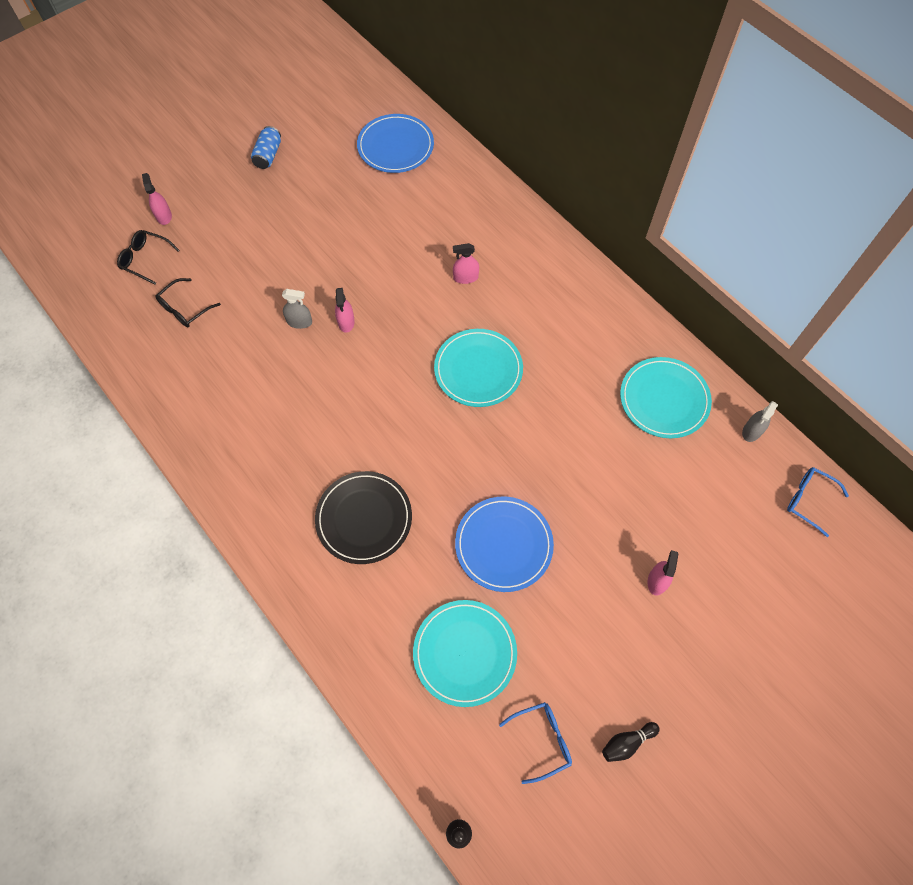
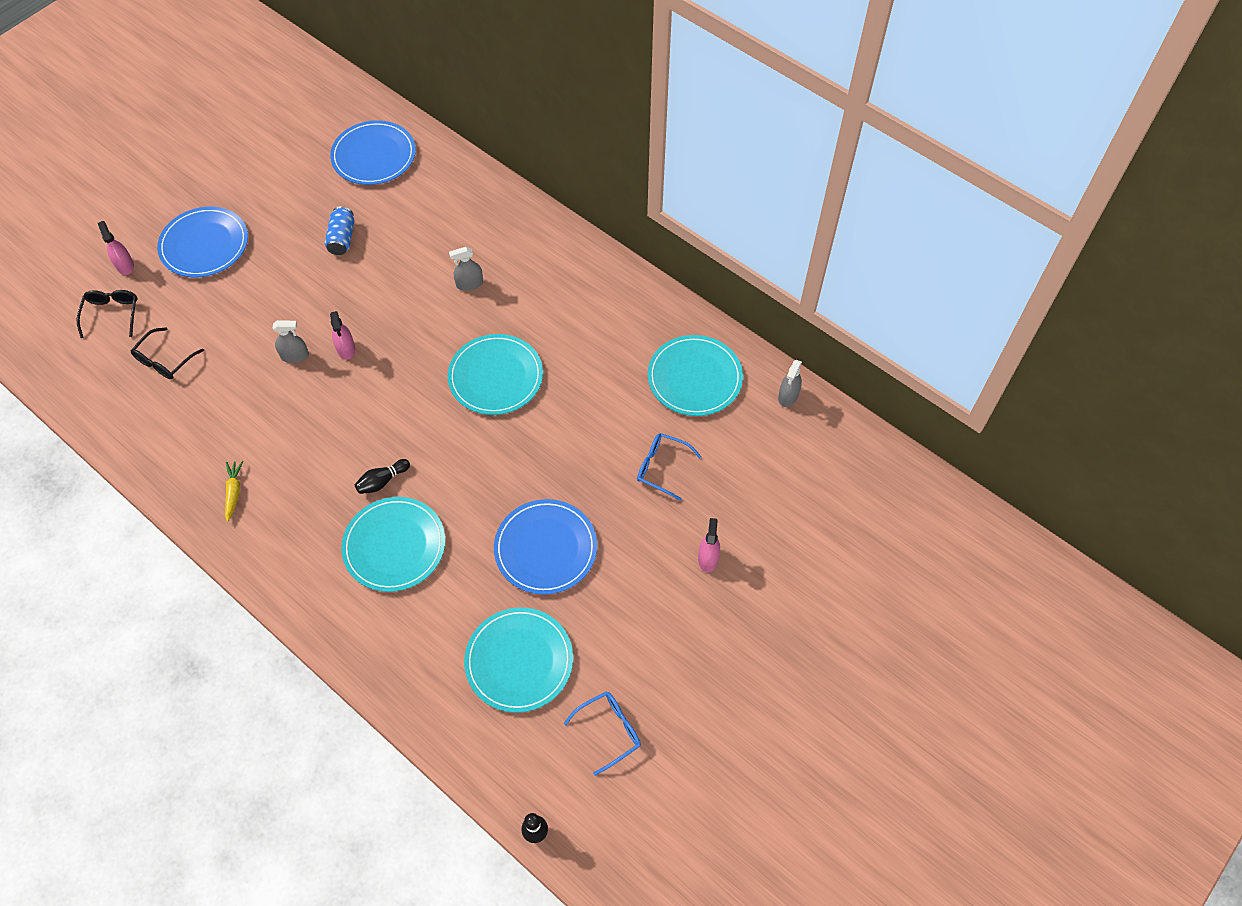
camera: 10 degrees left, 5 degrees down
black glasses [117,230,180,285] -> black glasses turned 75 degrees clockwise [77,290,137,338]
blue can [251,126,281,169] -> blue can moved to [325,206,354,255]
black plate [315,471,412,564] -> turquoise plate [341,497,445,592]
pink spray bottle [453,243,479,284] -> grey spray bottle [449,247,483,291]
black bowling pin [602,722,660,762] -> black bowling pin moved to [355,459,410,494]
blue glasses [787,467,849,537] -> blue glasses moved to [637,433,701,501]
none -> blue plate [157,207,248,277]
none -> yellow carrot [225,461,244,522]

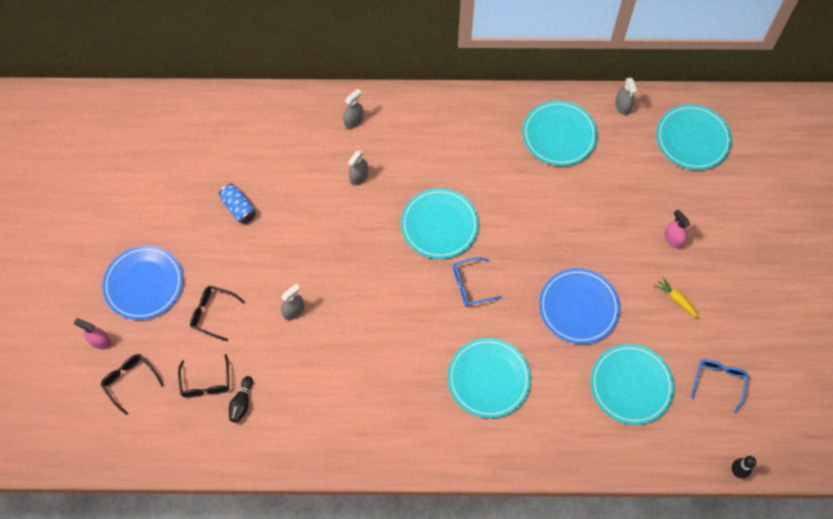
camera: 40 degrees left, 5 degrees up
yellow carrot [225,461,244,522] -> yellow carrot moved to [654,277,700,318]
blue plate [330,120,416,185] -> none
pink spray bottle [330,311,355,360] -> none
black bowling pin [355,459,410,494] -> black bowling pin moved to [229,376,253,423]
blue glasses [637,433,701,501] -> blue glasses moved to [453,257,502,306]
none -> black glasses [190,286,245,341]
none -> grey spray bottle [343,89,363,129]
none -> turquoise plate [656,104,732,170]

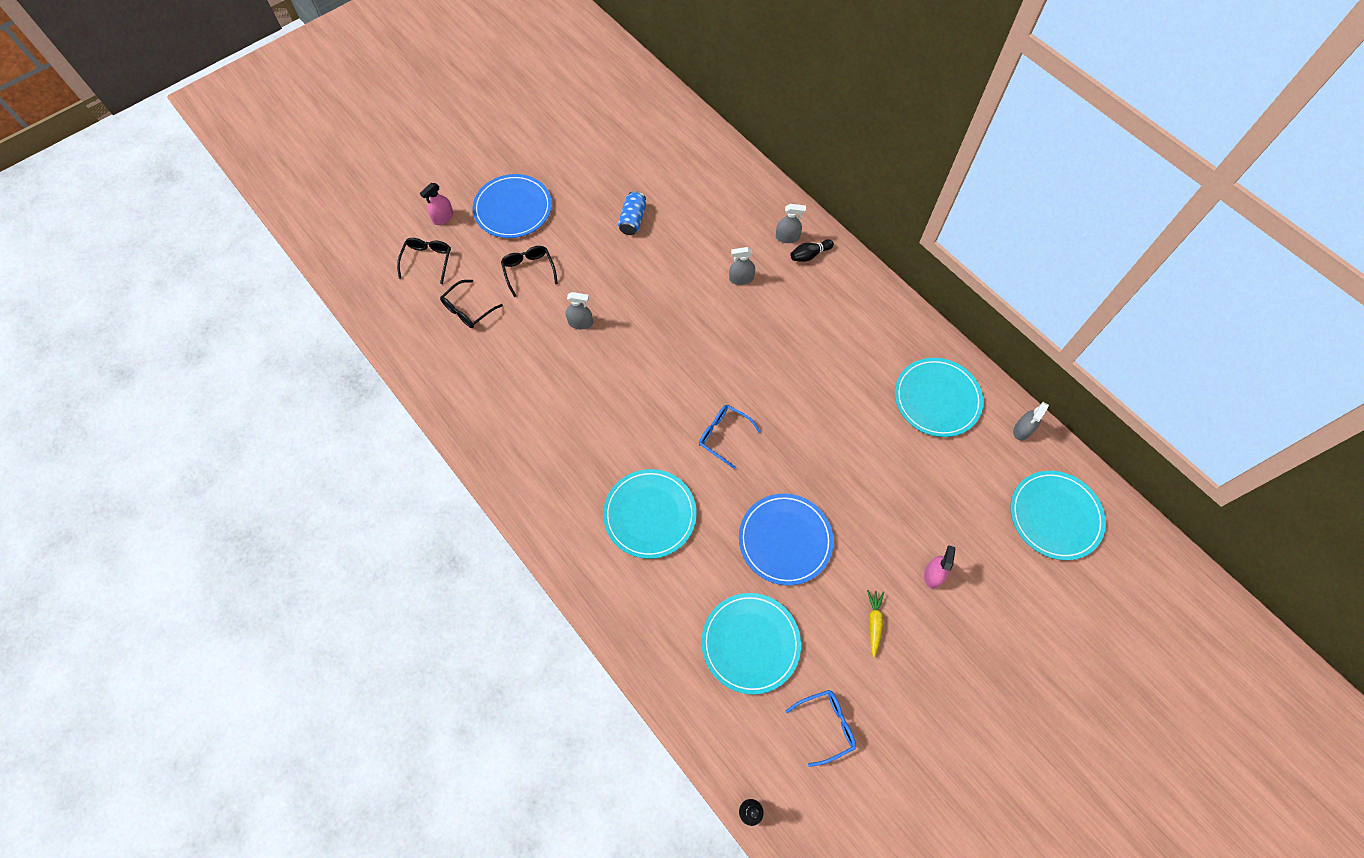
camera: 50 degrees right, 0 degrees up
pink spray bottle [74,318,111,349] -> pink spray bottle turned 120 degrees counterclockwise [420,183,453,225]
black bowling pin [229,376,253,423] -> black bowling pin moved to [791,239,834,262]
turquoise plate [401,188,479,259] -> none

